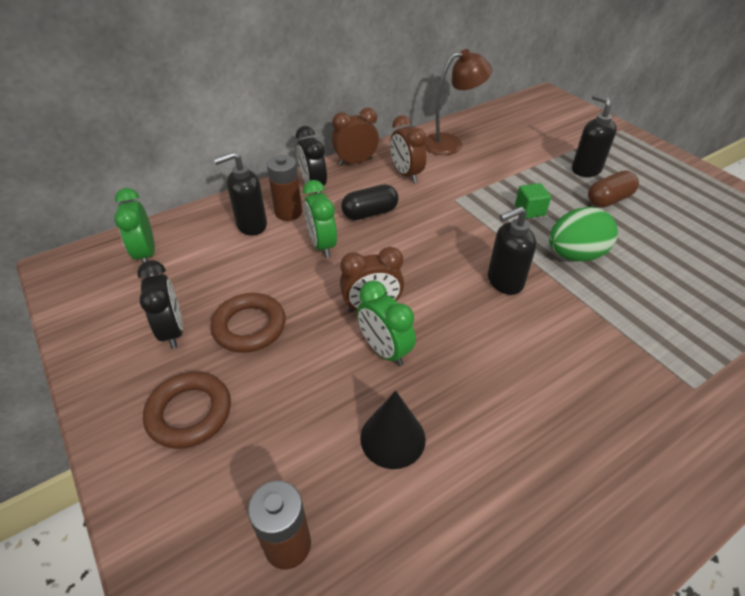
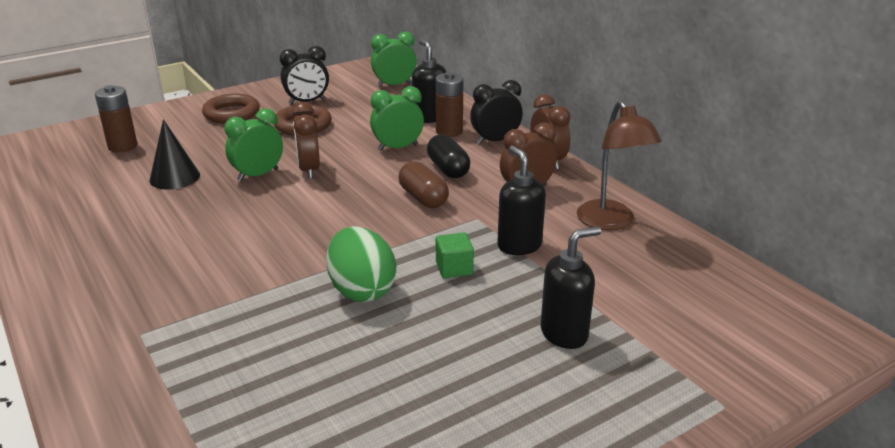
camera: 90 degrees right, 15 degrees down
black soap dispenser [488,206,536,295] -> black soap dispenser moved to [497,146,546,255]
brown capsule [588,171,639,208] -> brown capsule moved to [399,161,449,208]

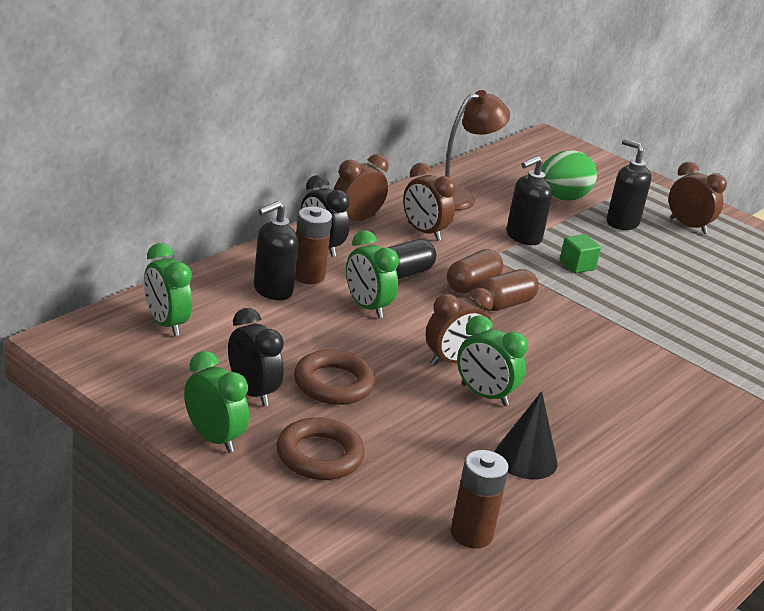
camera: 110 degrees left, 0 degrees up
green egg [326,226,396,302] -> green egg moved to [541,150,597,201]
none -> green clock [184,351,249,453]
none -> brown capsule [478,269,539,311]
none -> brown clock [669,161,727,234]

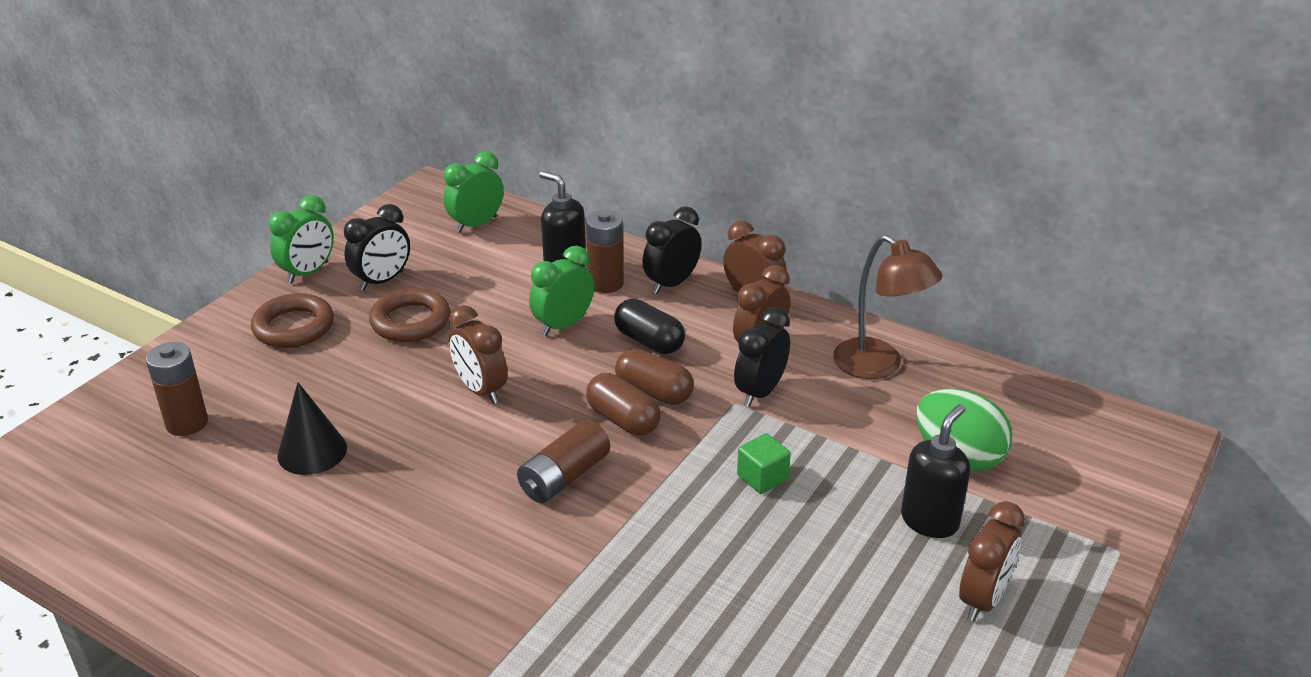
camera: 85 degrees right, 5 degrees up
green clock [457,315,528,406] -> none
black soap dispenser [506,156,552,245] -> none
none -> brown battery [517,420,610,503]
none -> black clock [734,307,790,407]

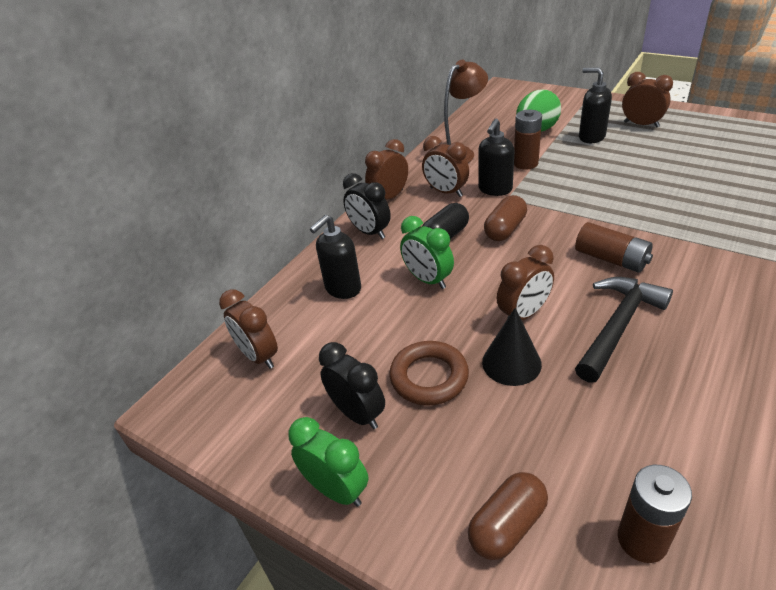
camera: 85 degrees left, 5 degrees up
brown ring [251,293,334,348] -> none
black cone [277,382,347,475] -> black cone moved to [482,308,542,386]
green clock [443,151,504,233] -> brown clock [219,289,278,369]
brown battery [586,210,624,293] -> brown battery moved to [514,109,542,170]
brown capsule [586,373,661,435] -> brown capsule moved to [468,472,548,560]
black clock [734,307,790,407] -> black soap dispenser [478,119,514,196]
green cube [737,433,791,494] -> none
none -> black hammer [575,277,673,383]

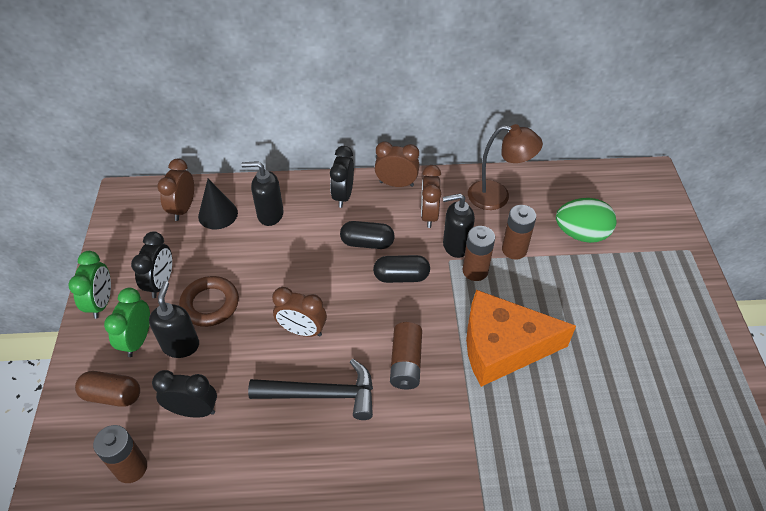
camera: 50 degrees right, 10 degrees up
green clock [400,216,454,289] -> green clock moved to [104,288,150,357]
black cone [482,308,542,386] -> black cone moved to [198,179,238,229]
brown capsule [484,195,527,241] -> black capsule [373,255,430,283]
black soap dispenser [579,67,612,143] -> black soap dispenser moved to [149,281,199,358]
brown clock [622,72,673,128] -> none
none -> black clock [152,370,217,418]
none -> brown battery [463,226,495,281]
none -> orange cheese [466,290,576,387]

